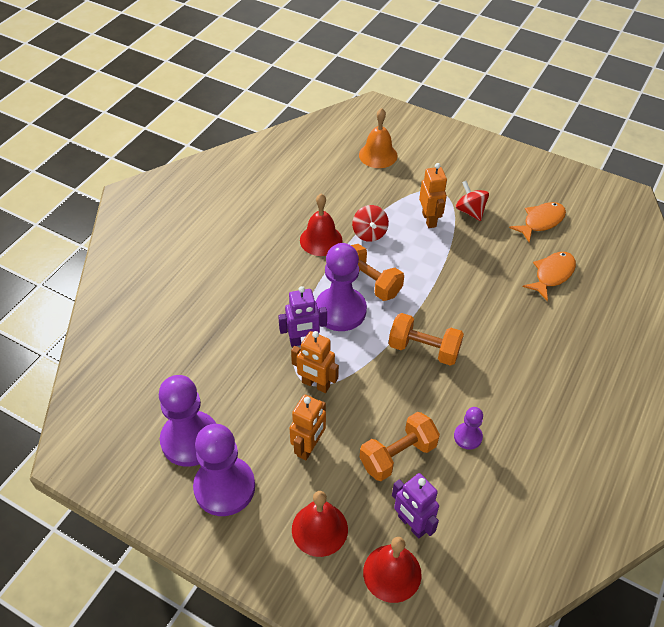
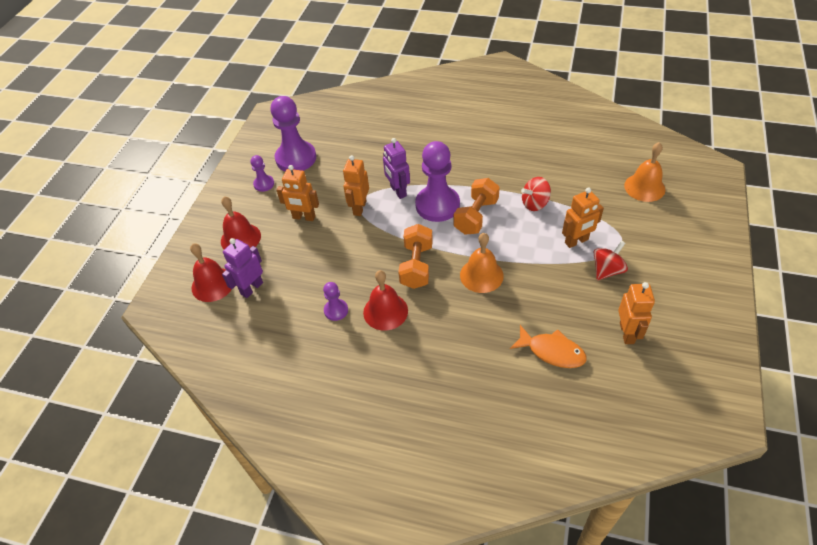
camera: 80 degrees right, 0 degrees up
purple pawn [193,424,255,516] -> purple pawn [251,155,274,192], size x0.49
red bell [300,194,343,256] -> red bell moved to [363,270,408,331]
orange dumbbell [360,412,440,481] -> none
orange fish [509,202,566,242] -> orange robot [618,282,655,344]
none -> orange bell [460,233,504,293]

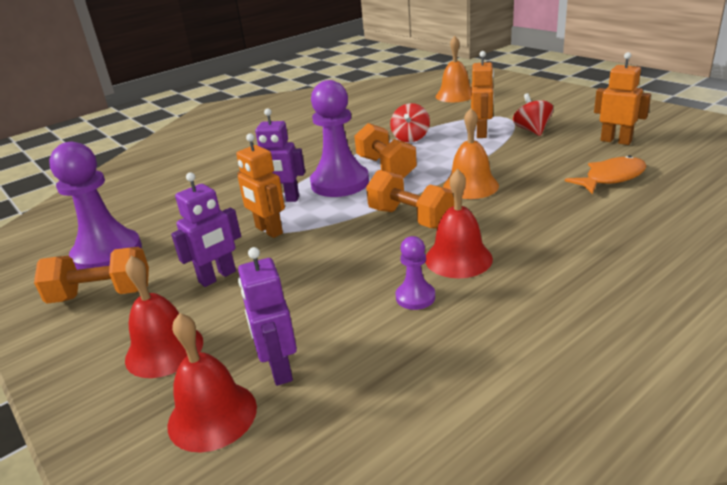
camera: 55 degrees left, 20 degrees down
purple pawn [251,155,274,192] -> orange dumbbell [34,247,149,304]
orange robot [277,165,319,221] -> purple robot [171,172,241,287]

